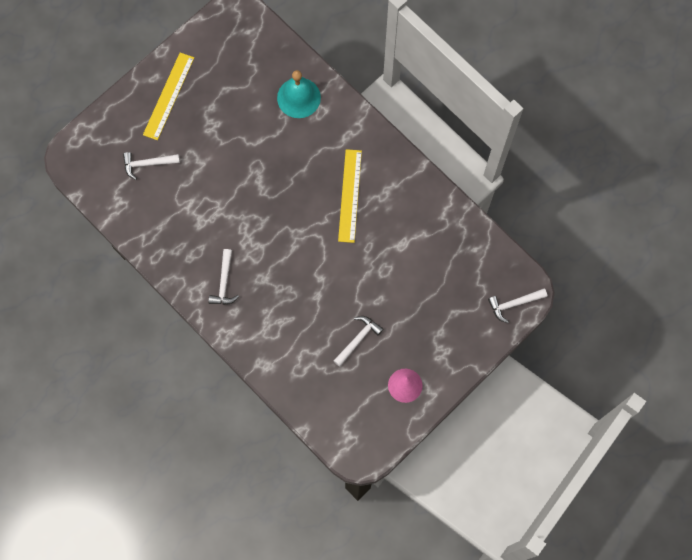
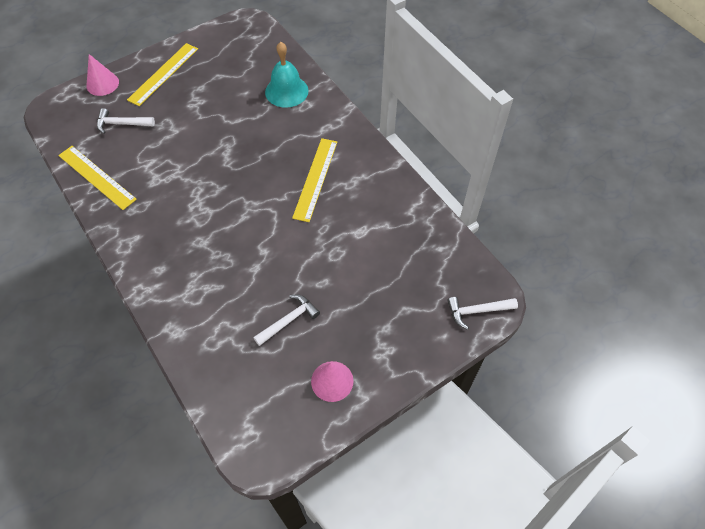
camera: 10 degrees right, 15 degrees down
white hammer [208,249,239,305] -> none
none -> yellow ruler [58,146,137,210]
none -> pink cone [86,54,119,96]

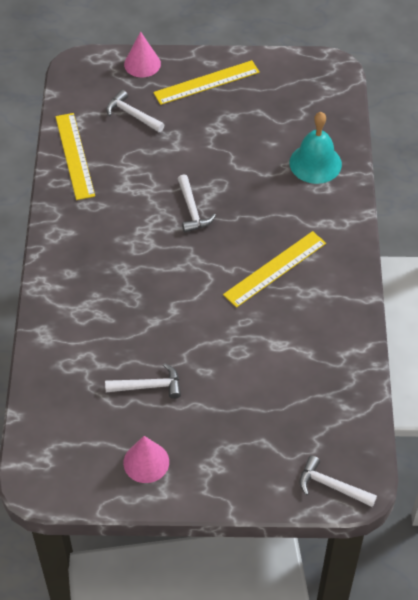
camera: 35 degrees right, 5 degrees down
none -> white hammer [178,174,216,233]

